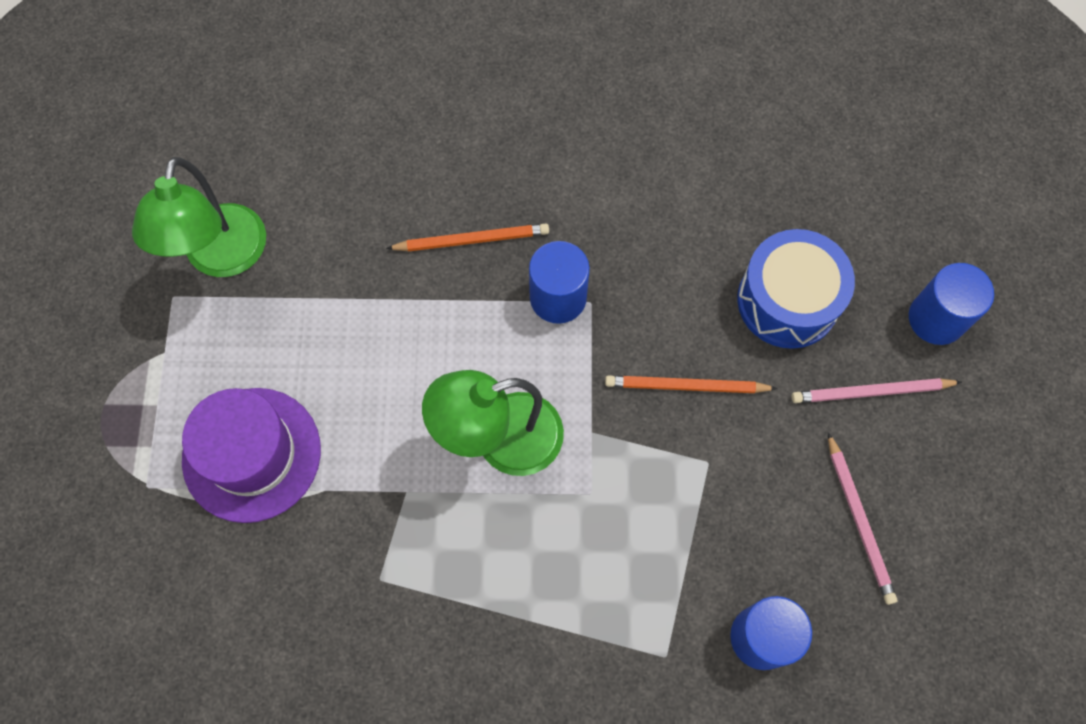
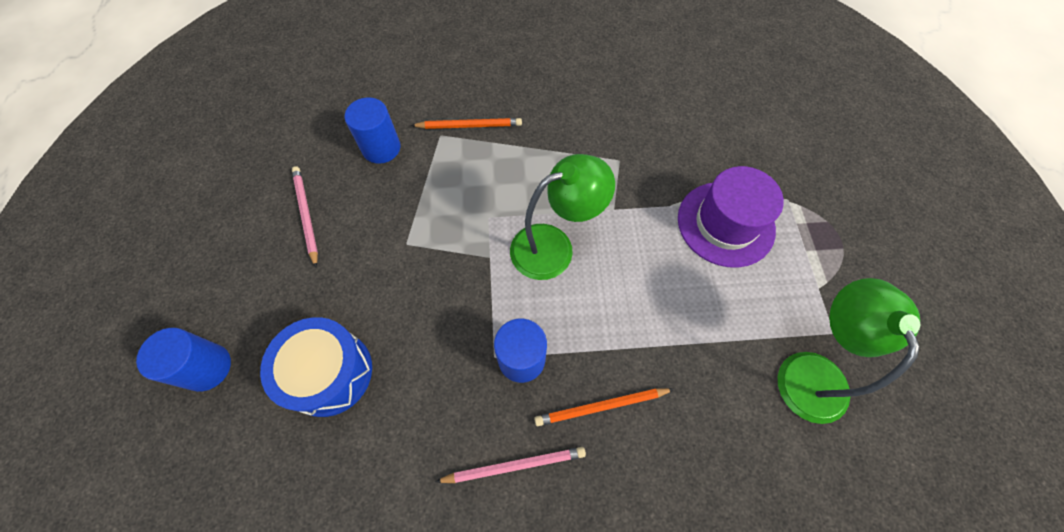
camera: 175 degrees right, 5 degrees down
orange pencil [605,375,778,393] -> orange pencil moved to [411,118,522,129]
pink pencil [792,378,962,403] -> pink pencil moved to [435,447,586,483]

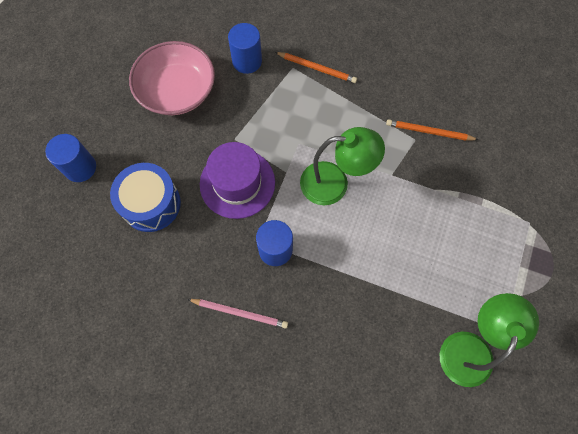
camera: 25 degrees right, 5 degrees up
pink pencil [292,166,318,267] -> pink bowl [129,41,215,115]
orange pencil [534,388,674,426] -> orange pencil moved to [386,119,479,141]
purple hat [678,166,784,268] -> purple hat moved to [200,142,275,219]

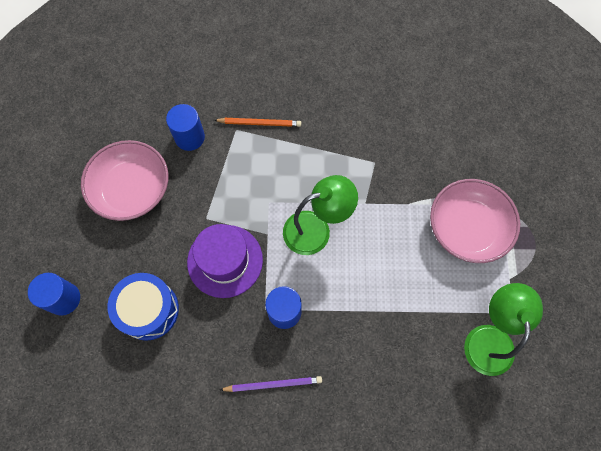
camera: 20 degrees left, 0 degrees up
pink pencil [187,299,288,329] -> purple pencil [220,376,322,392]
orange pencil [386,119,479,141] -> none
none -> pink bowl [430,179,520,263]

